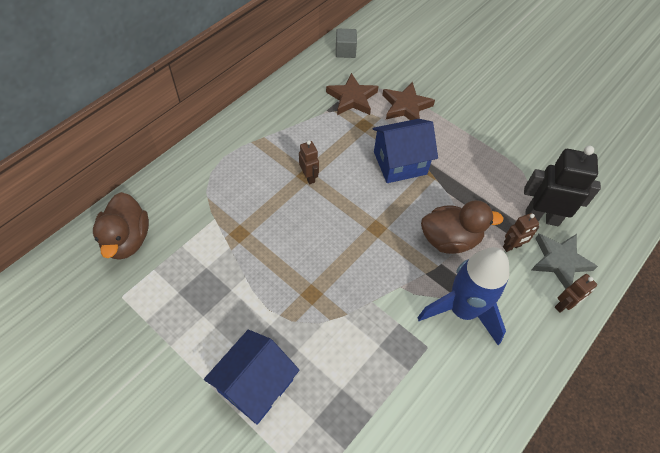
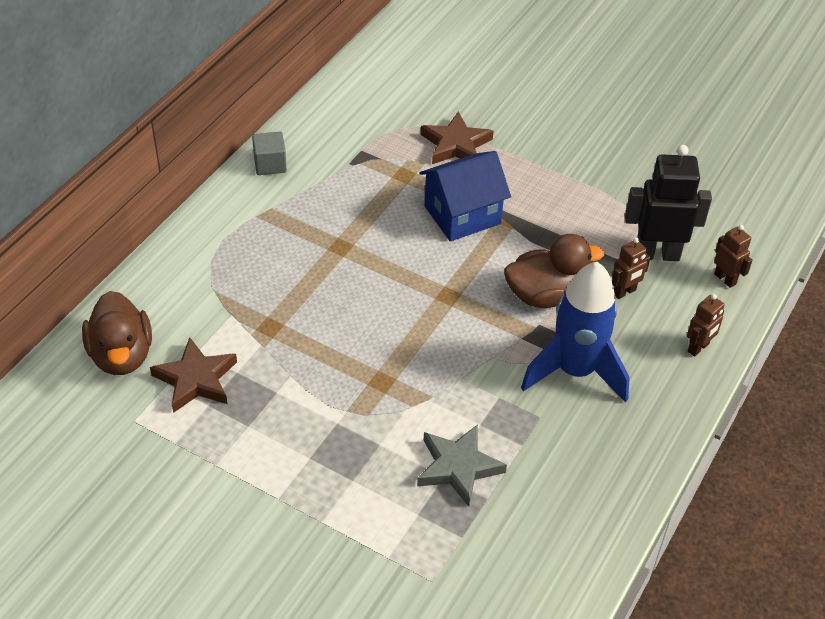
camera: 10 degrees left, 10 degrees down
blue house [204,330,299,425] -> none
brown robot [299,140,319,184] -> brown robot moved to [714,225,752,288]
brown star [326,73,379,115] -> brown star moved to [150,337,237,413]
grey cube [336,29,357,58] -> grey cube moved to [252,132,287,175]
grey star [531,234,598,289] -> grey star moved to [417,425,507,507]

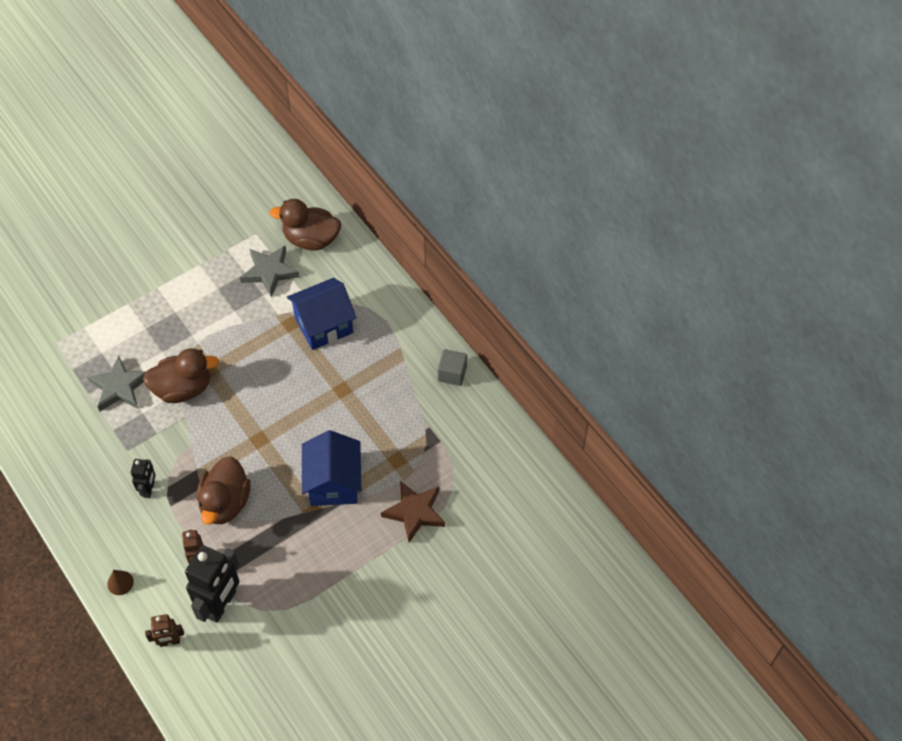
camera: 115 degrees right, 10 degrees up
brown star [150,337,237,413] -> grey star [240,246,299,297]
blue rocket [521,262,630,403] -> black robot [131,459,156,498]
brown robot [687,294,725,357] -> brown cone [107,570,134,595]
none -> brown duck [143,348,219,403]
none -> blue house [287,278,357,350]

